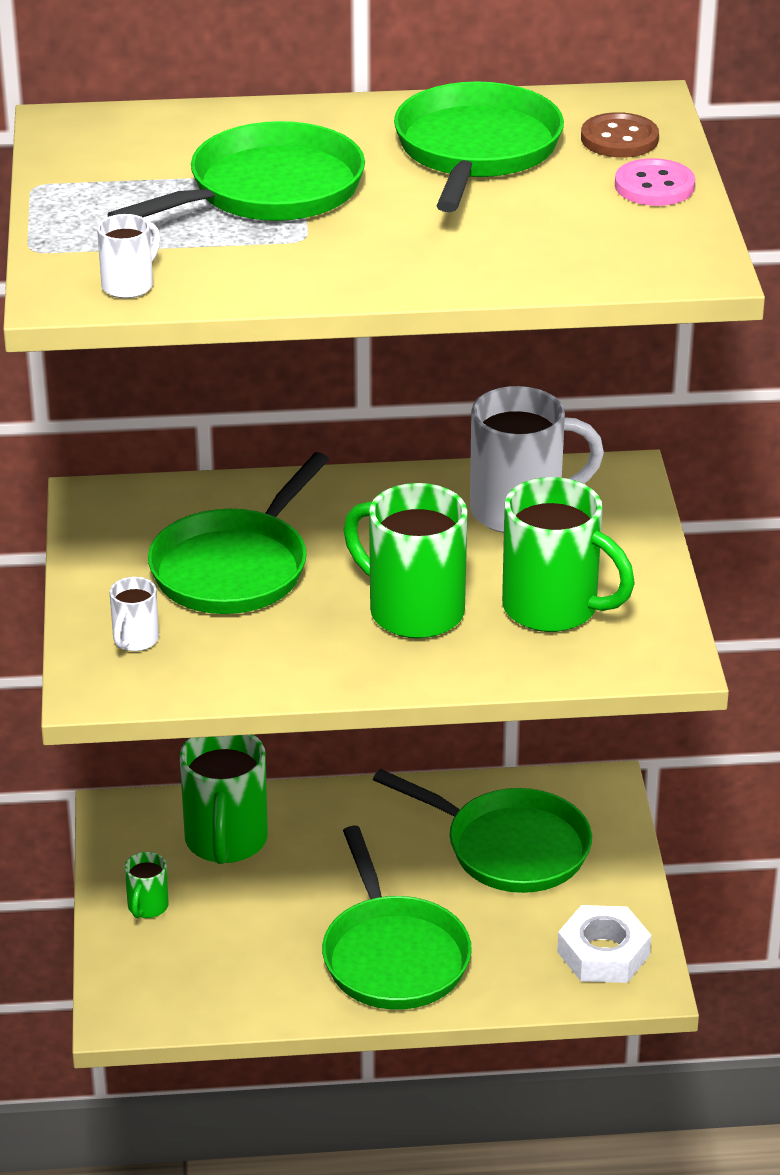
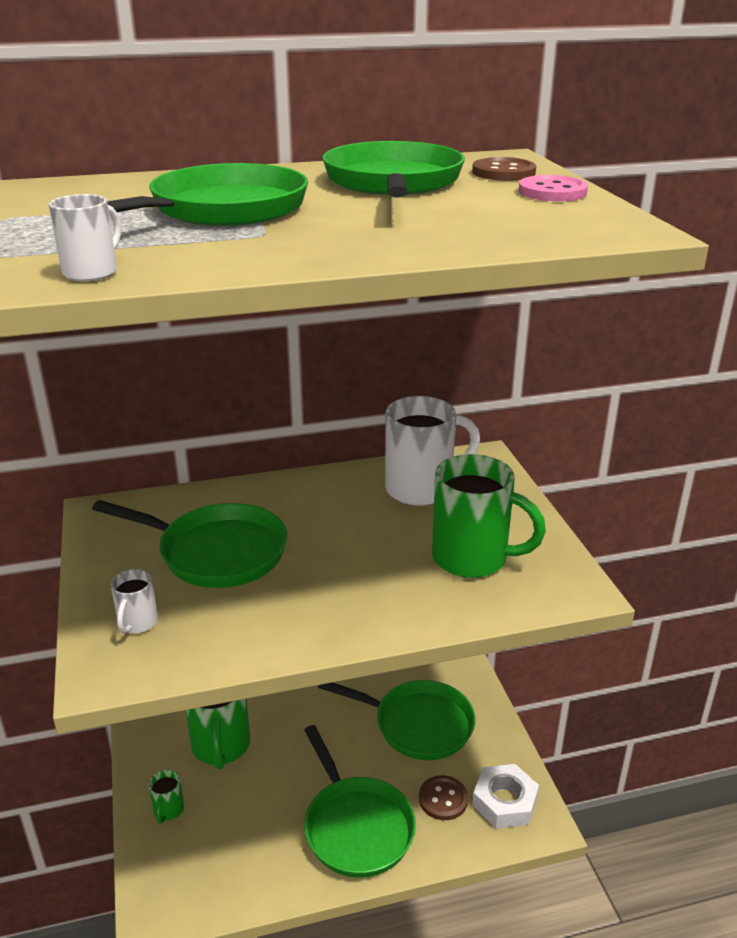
camera: 10 degrees left, 5 degrees down
green pan [148,452,329,614] -> green pan turned 90 degrees counterclockwise [92,500,287,588]
green mug [344,483,468,639] -> none
none -> brown button [419,775,468,820]

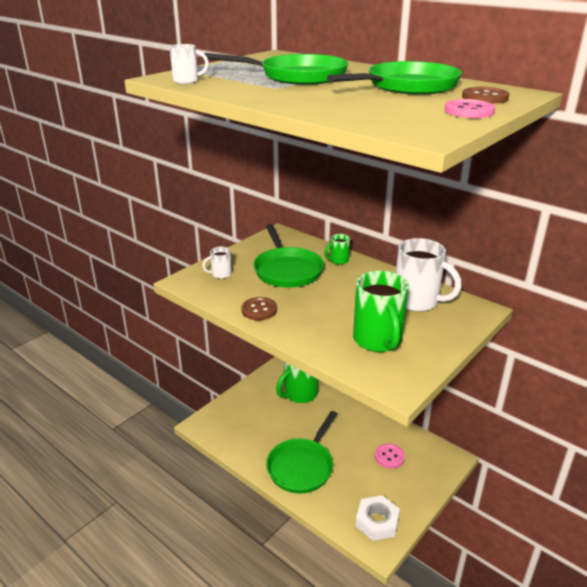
camera: 55 degrees right, 0 degrees up
green mug [148,770,184,824] -> green mug moved to [324,234,350,265]
green pan [318,680,476,760] -> pink button [375,443,405,469]
brown button [419,775,468,820] -> brown button moved to [241,297,277,320]

